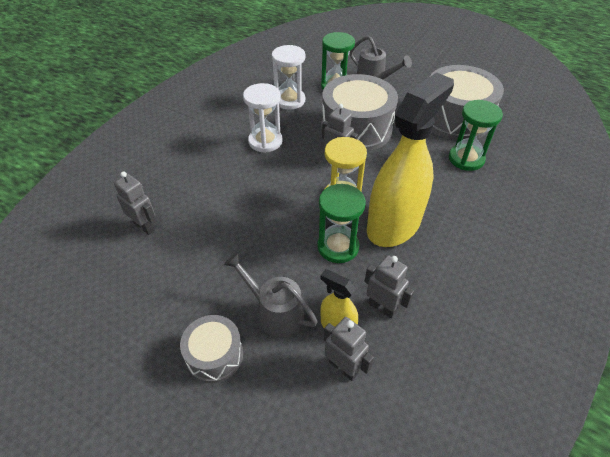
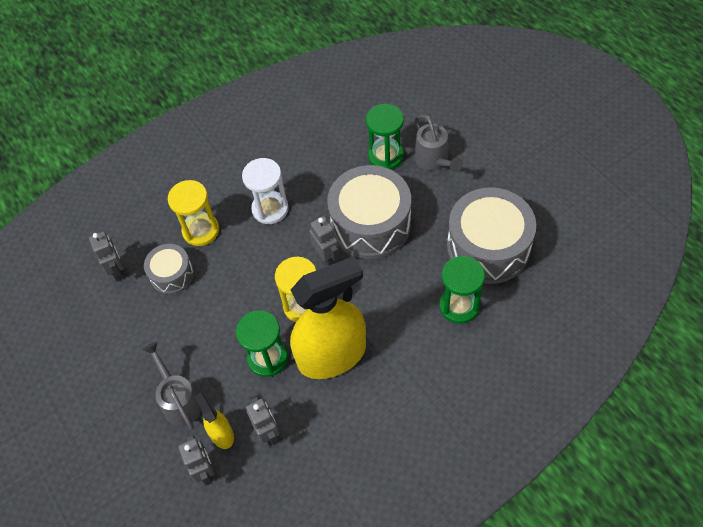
camera: 30 degrees right, 10 degrees up
grey drum [180,315,243,383] -> grey drum moved to [144,244,194,294]
white hourglass [272,45,305,110] -> none
none -> yellow hourglass [168,180,219,246]

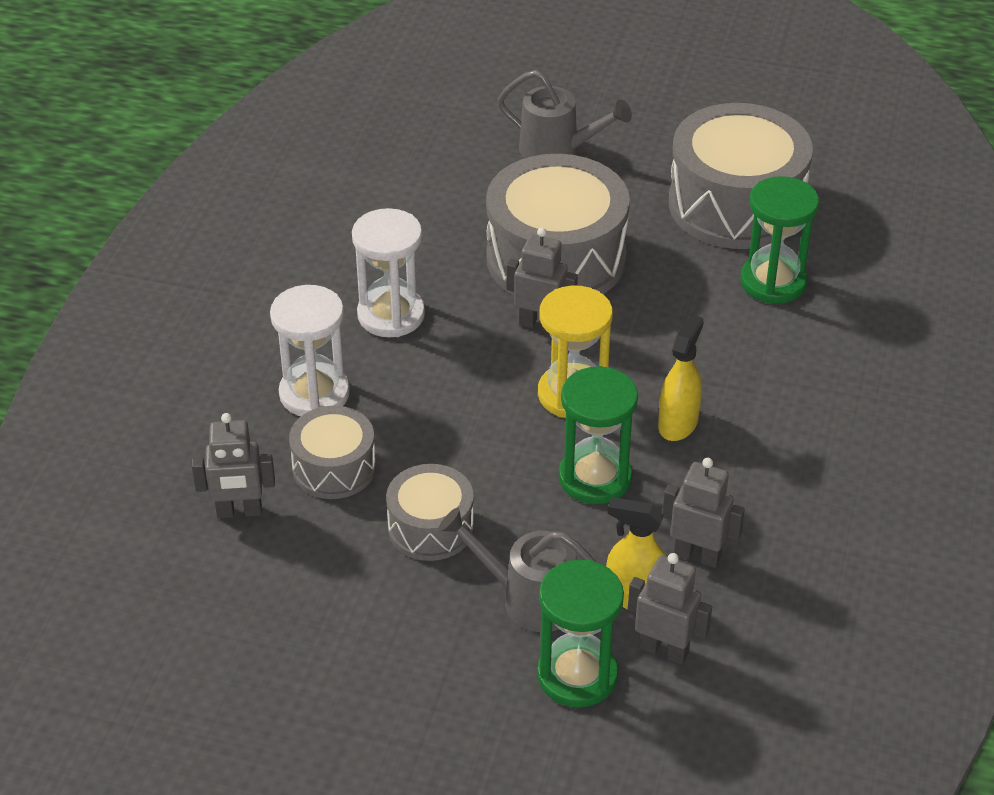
camera: 45 degrees left, 15 degrees down
grey robot [89,231,125,281] -> grey robot turned 150 degrees clockwise [192,413,275,518]
yellow hourglass [168,180,219,246] -> white hourglass [270,285,350,416]
yellow spray bottle [290,256,366,379] -> yellow spray bottle [658,314,704,441], size x0.45
green hourglass [366,104,404,169] -> green hourglass moved to [537,560,624,707]
none -> grey drum [386,464,474,561]

